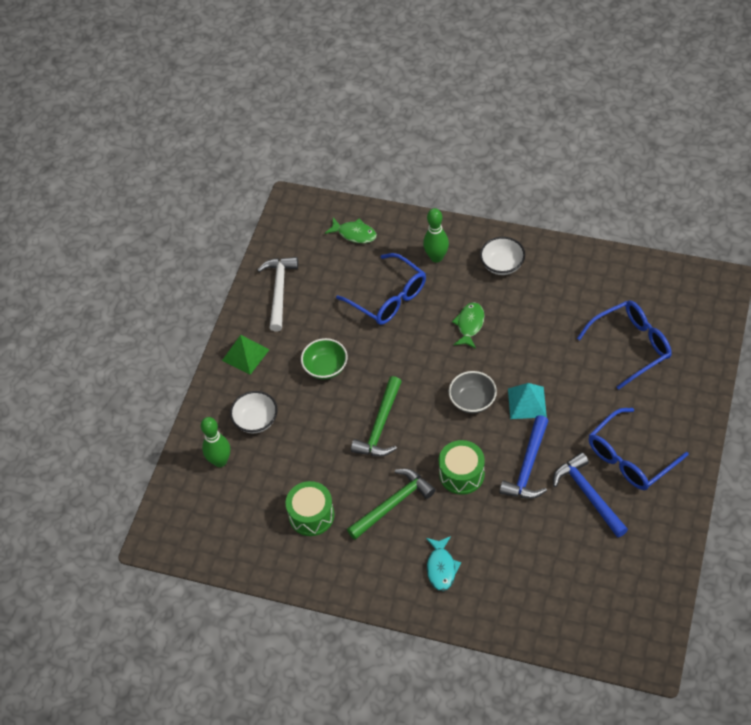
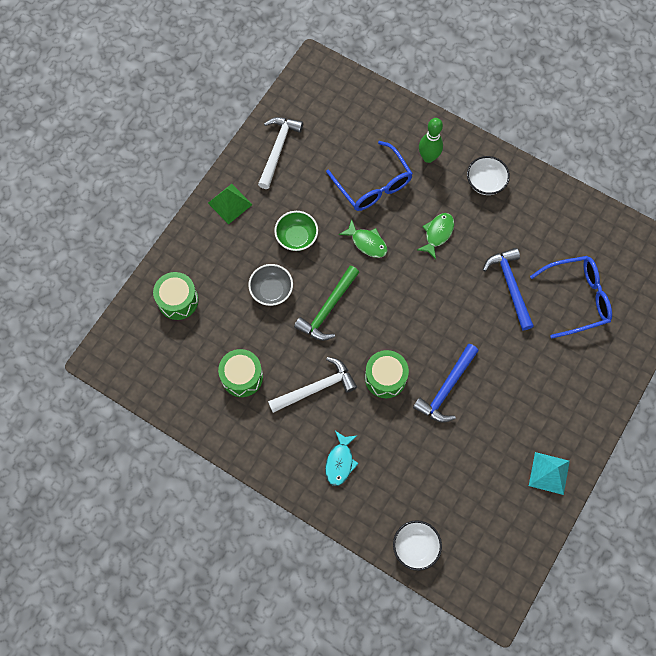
camera: 10 degrees right, 15 degrees up
green bowling pin [201,417,230,467] -> green drum [153,272,199,320]
white bowl [230,391,278,433] -> white bowl moved to [393,520,442,571]
green fish [325,218,377,243] -> green fish moved to [339,219,387,258]
green hammer [347,469,435,540] -> white hammer [268,357,357,413]
grey bowl [449,371,497,413] -> grey bowl moved to [248,264,293,306]
turquoise pyramid [508,383,547,419] -> turquoise pyramid moved to [529,452,570,495]
blue hammer [553,452,628,538] -> blue hammer moved to [483,248,534,330]
blue glasses [589,408,689,490] -> none

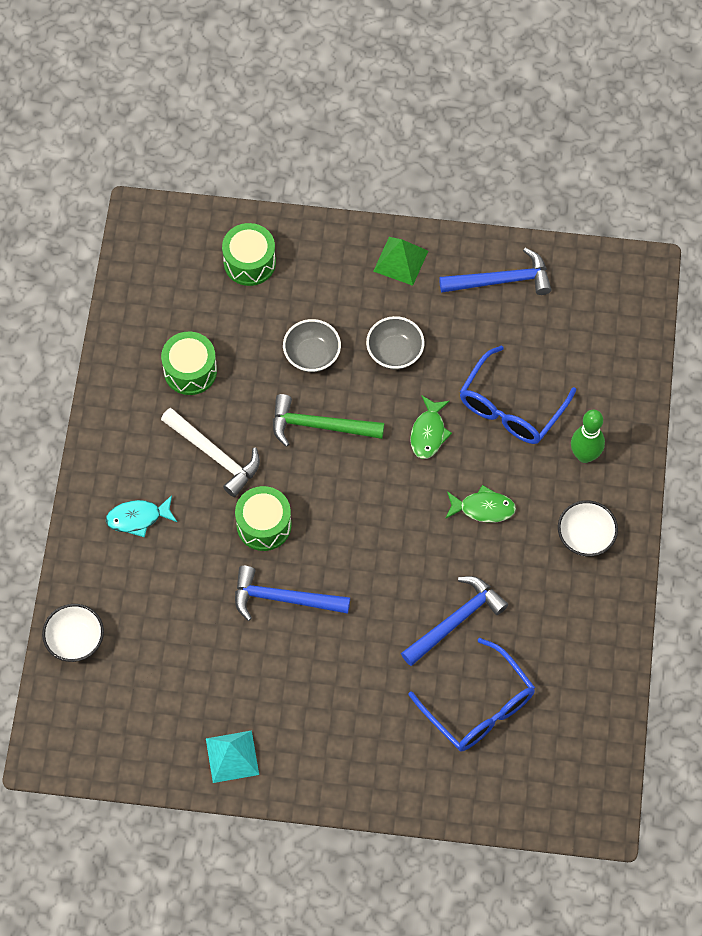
camera: 65 degrees right, 5 degrees down
white hammer [258,117,303,189] -> blue hammer [439,248,552,295]
green bowl [274,211,318,251] -> grey bowl [366,316,424,370]

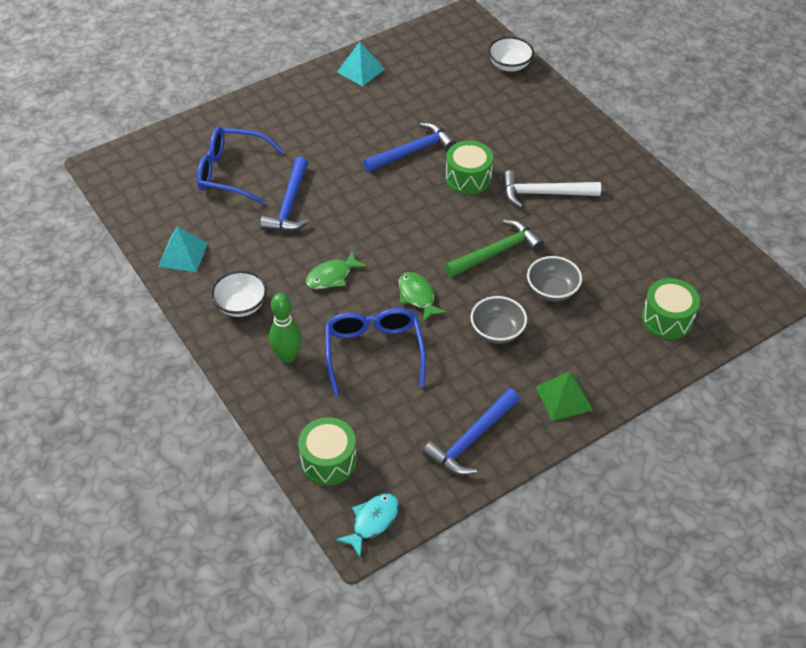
camera: 140 degrees right, 15 degrees down
turquoise fish [106,495,177,537] -> turquoise fish moved to [336,494,399,557]
green drum [161,332,217,395] -> green drum moved to [298,417,357,485]
none -> turquoise pyramid [158,227,208,272]

